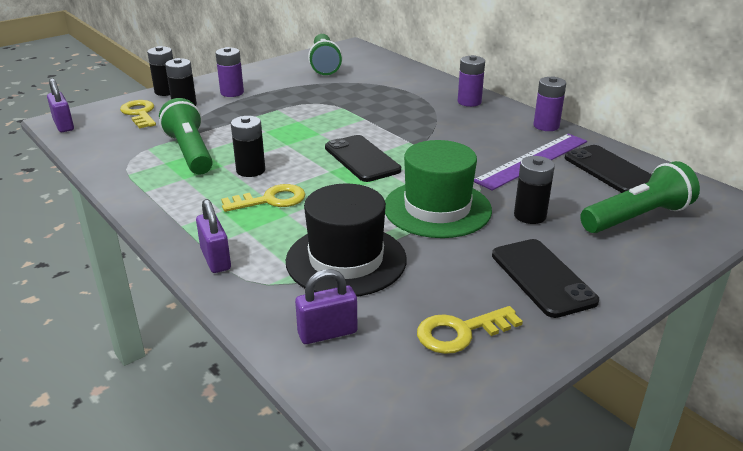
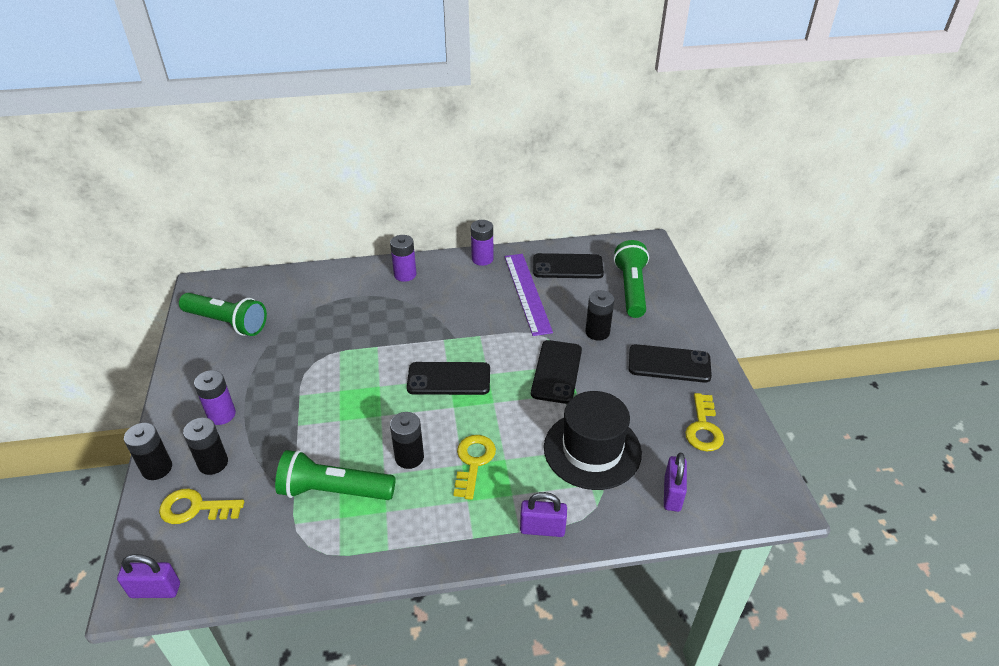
camera: 60 degrees left, 10 degrees up
green hat [385,140,492,238] -> black phone [531,340,582,404]

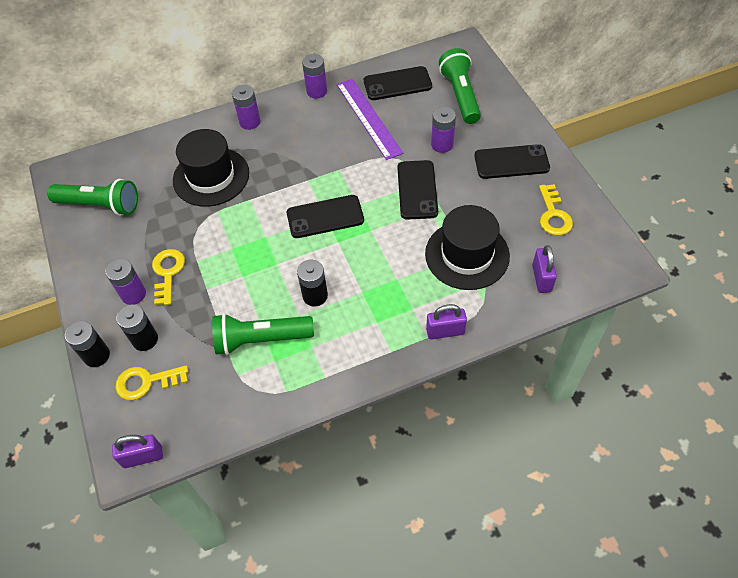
camera: 10 degrees left, 15 degrees up
yellow key [454,435,496,500] -> yellow key moved to [152,249,185,305]
black battery [585,290,614,341] -> purple battery [431,107,456,153]
none -> black hat [173,129,249,207]

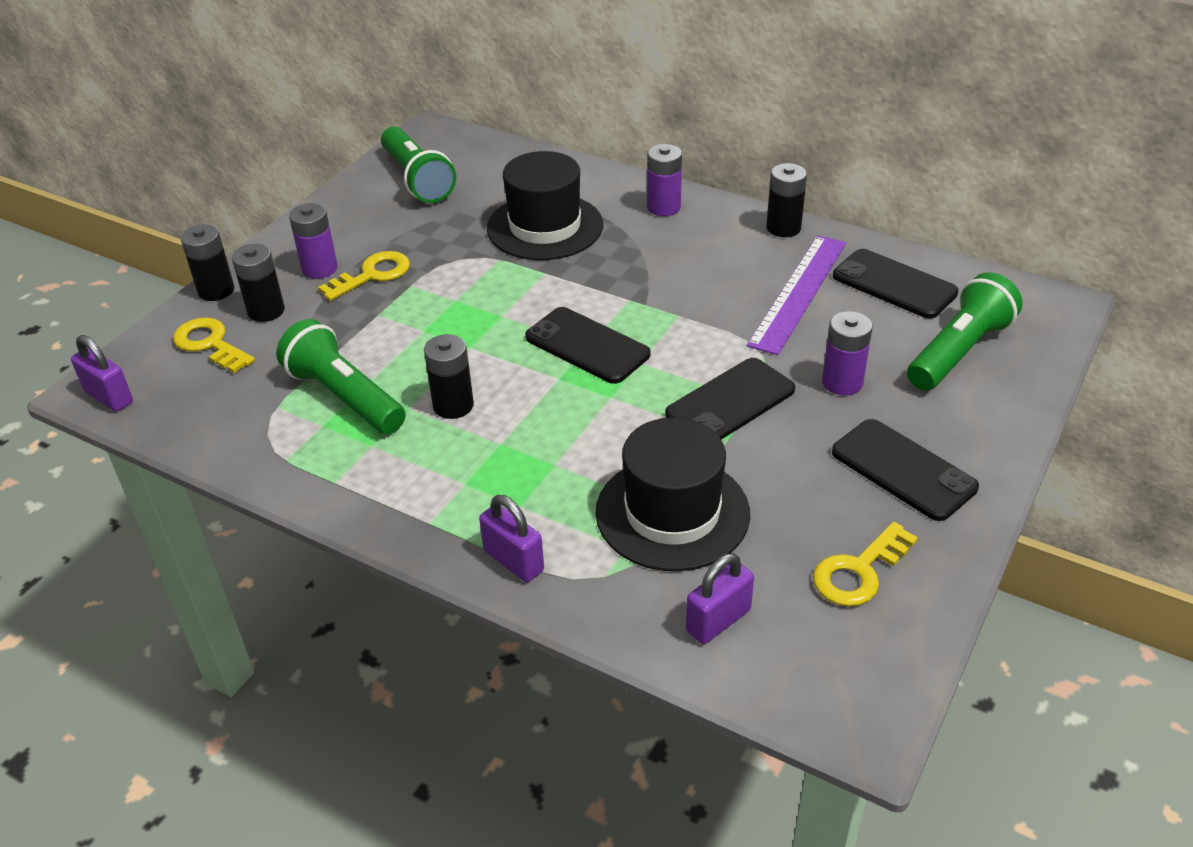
camera: 50 degrees right, 15 degrees down
purple battery [302,54,327,99] -> black battery [766,163,807,237]

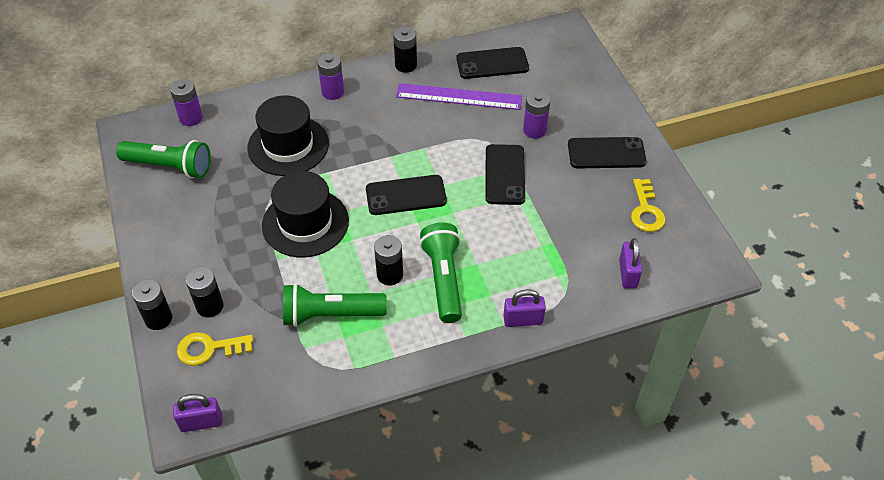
camera: 50 degrees left, 10 degrees up
purple battery [289,203,338,279] -> purple battery moved to [170,79,203,126]
yellow key [318,251,410,301] -> none
black hat [595,417,750,571] -> black hat moved to [262,171,349,258]
purple ruler [747,235,846,355] -> purple ruler turned 60 degrees counterclockwise [396,83,522,110]
green flashlight [907,272,1023,391] -> green flashlight moved to [420,222,462,323]

